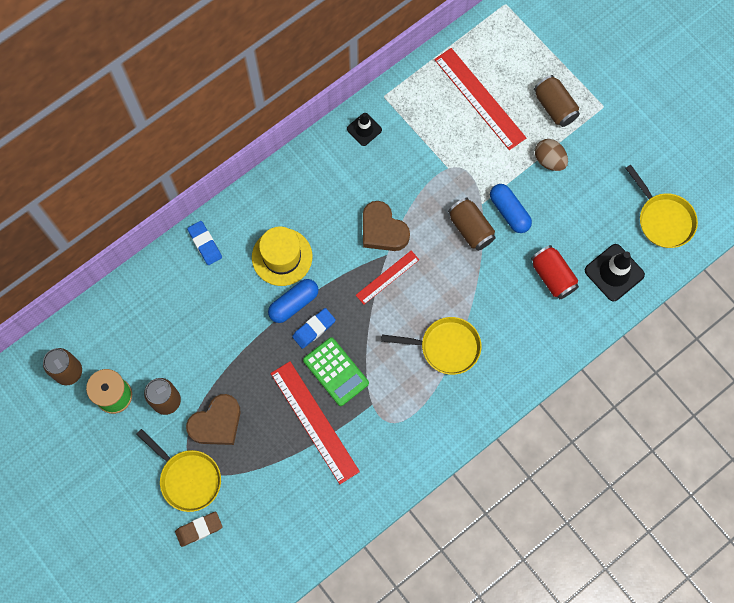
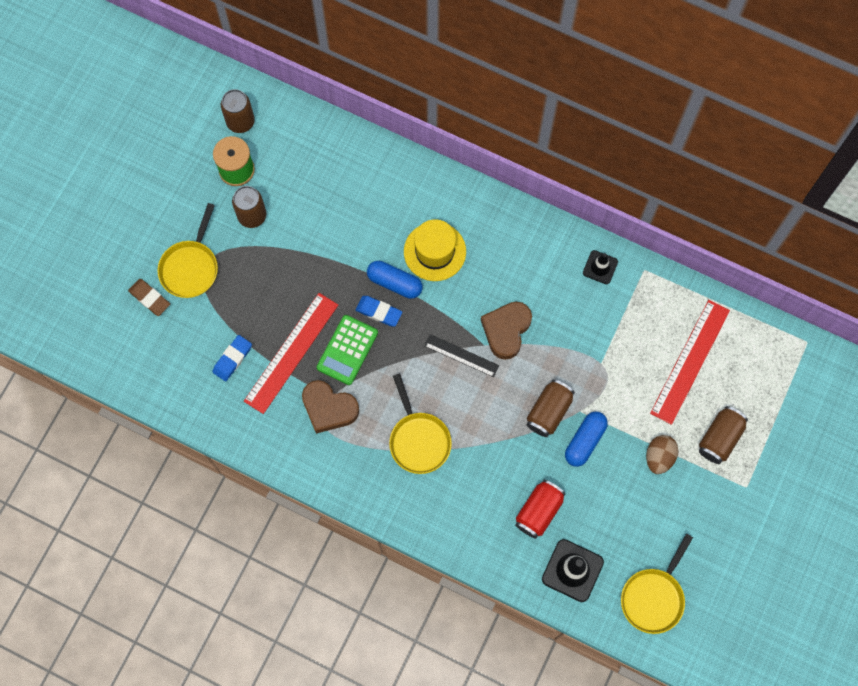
camera: 65 degrees right, 0 degrees up
brown heart [186,394,241,445] -> brown heart moved to [302,380,359,434]
blue eraser [187,221,222,265] -> blue eraser moved to [212,335,252,381]
red ruler [356,251,419,305] -> black ruler [424,334,499,377]

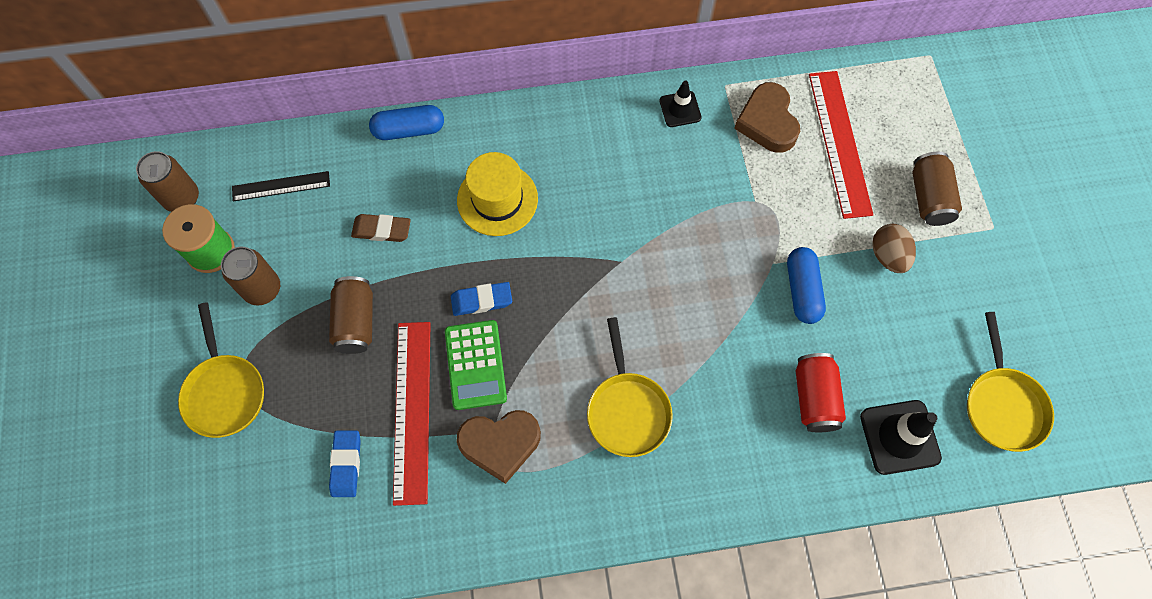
camera: 35 degrees left, 5 degrees down
brown eraser [128,279,170,316] -> brown eraser moved to [351,214,411,242]
blue capsule [367,261,423,299] -> blue capsule moved to [369,105,444,140]
yellow pan [389,374,452,474] -> yellow pan turned 45 degrees clockwise [587,317,673,457]
black ruler [424,334,499,377] -> black ruler moved to [232,171,330,201]
brown heart [481,302,532,360] -> brown heart moved to [734,82,800,153]
brown can [527,380,575,437] -> brown can moved to [329,276,373,354]

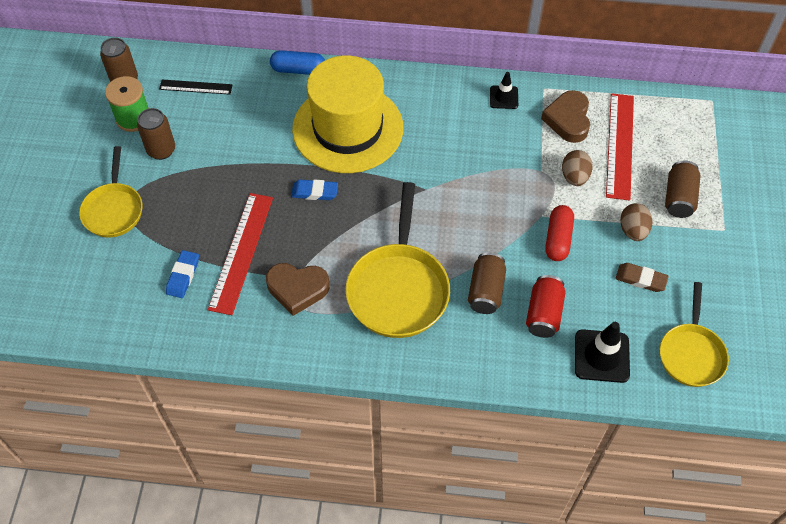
camera: 15 degrees right, 10 degrees down
brown can [329,276,373,354] -> brown can moved to [468,252,506,314]
brown eraser [351,214,411,242] -> brown eraser moved to [616,263,669,292]
green calculator [445,320,507,410] -> none
yellow hat [457,152,538,236] -> yellow hat [292,56,403,173], size x1.80
yellow pan [587,317,673,457] -> yellow pan [346,182,450,338], size x1.58
blue capsule [787,247,826,324] -> red capsule [545,205,574,261]
none -> brown egg [562,150,593,186]

